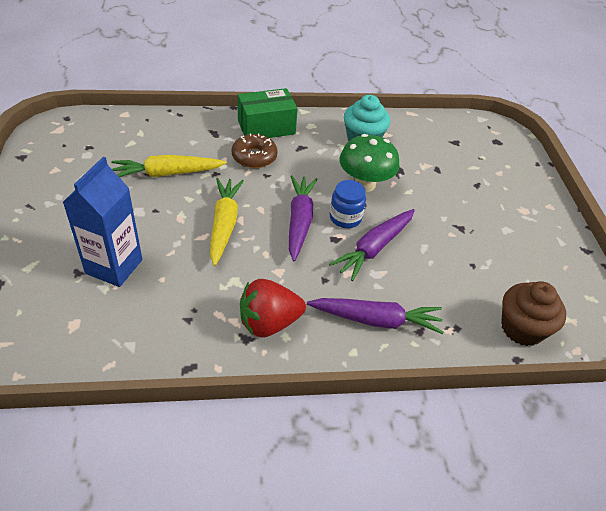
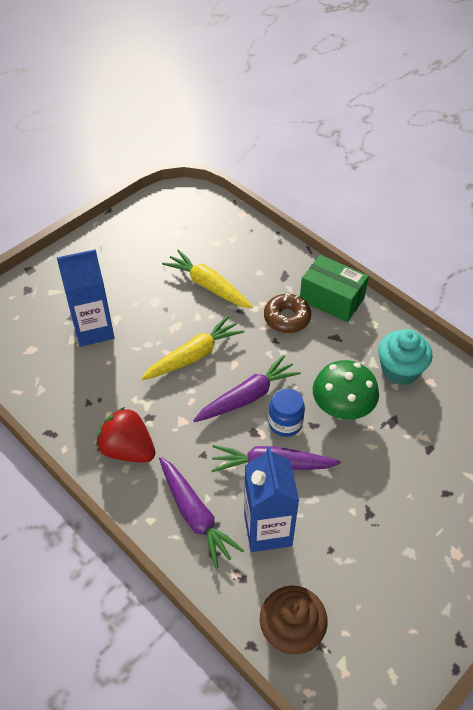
camera: 55 degrees right, 5 degrees up
none -> blue carton [244,446,299,552]

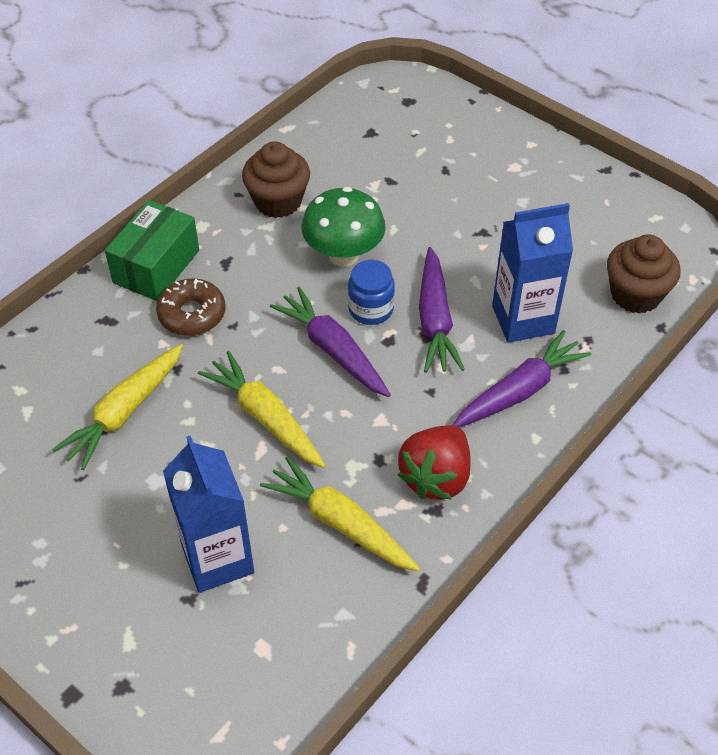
camera: 95 degrees left, 0 degrees up
turquoise cupcake [378,329,433,385] -> brown cupcake [242,141,310,218]
none -> yellow carrot [260,456,420,571]

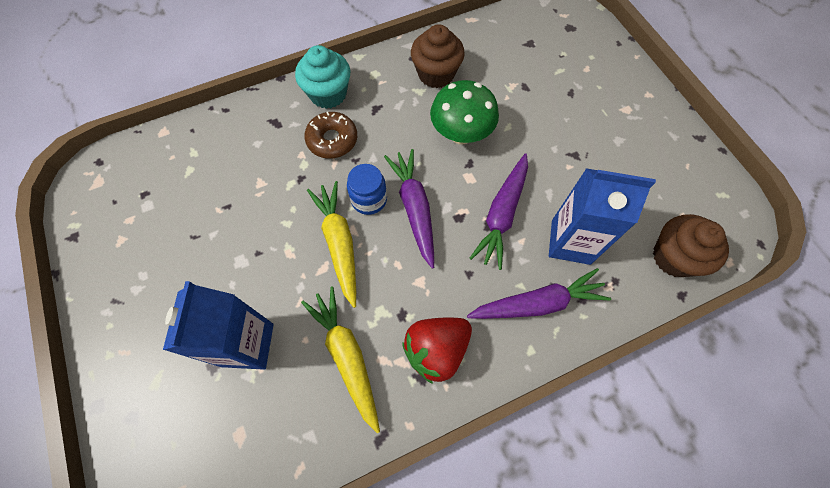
camera: 25 degrees right, 15 degrees up
yellow carrot [52,344,183,470] -> none
green box [105,200,199,301] -> turquoise cupcake [295,45,350,109]
blue jar [348,260,395,325] -> blue jar moved to [347,164,387,215]

